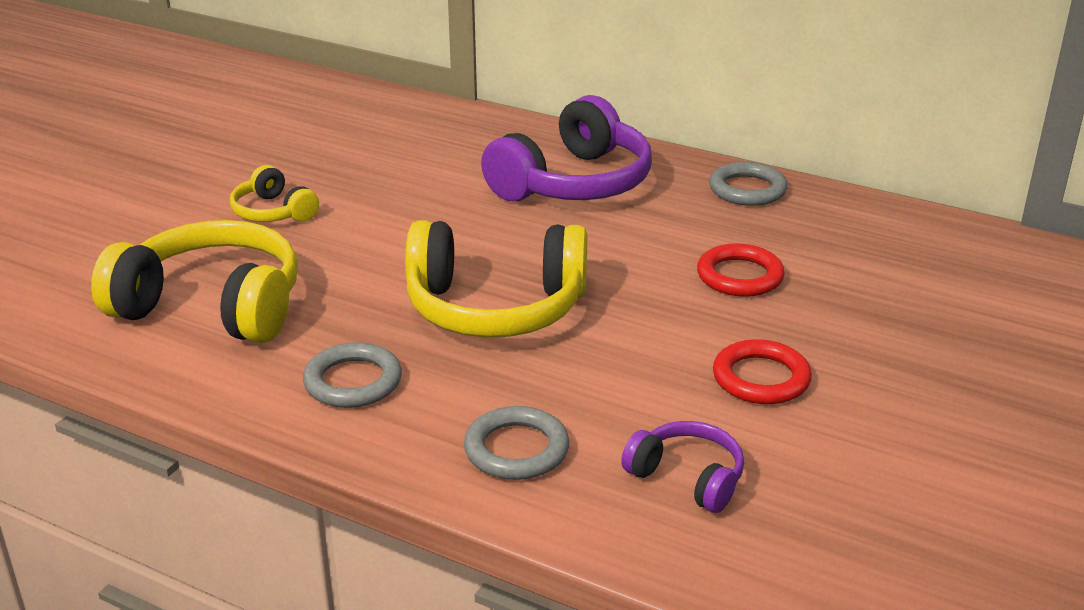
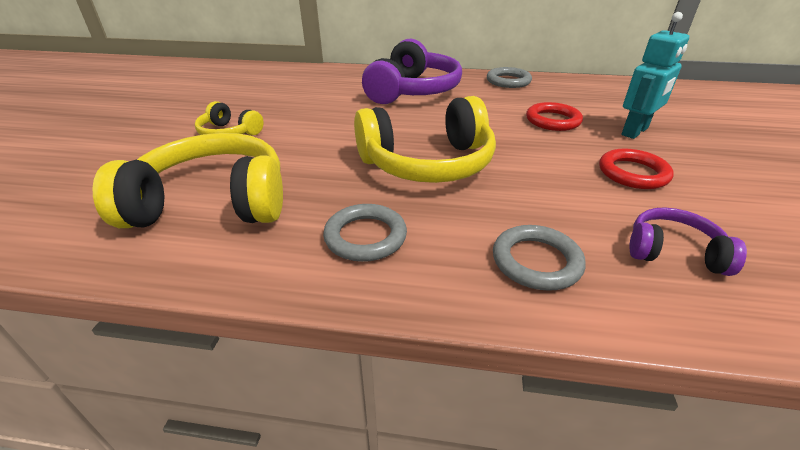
camera: 20 degrees left, 5 degrees up
none -> turquoise robot [621,12,689,139]

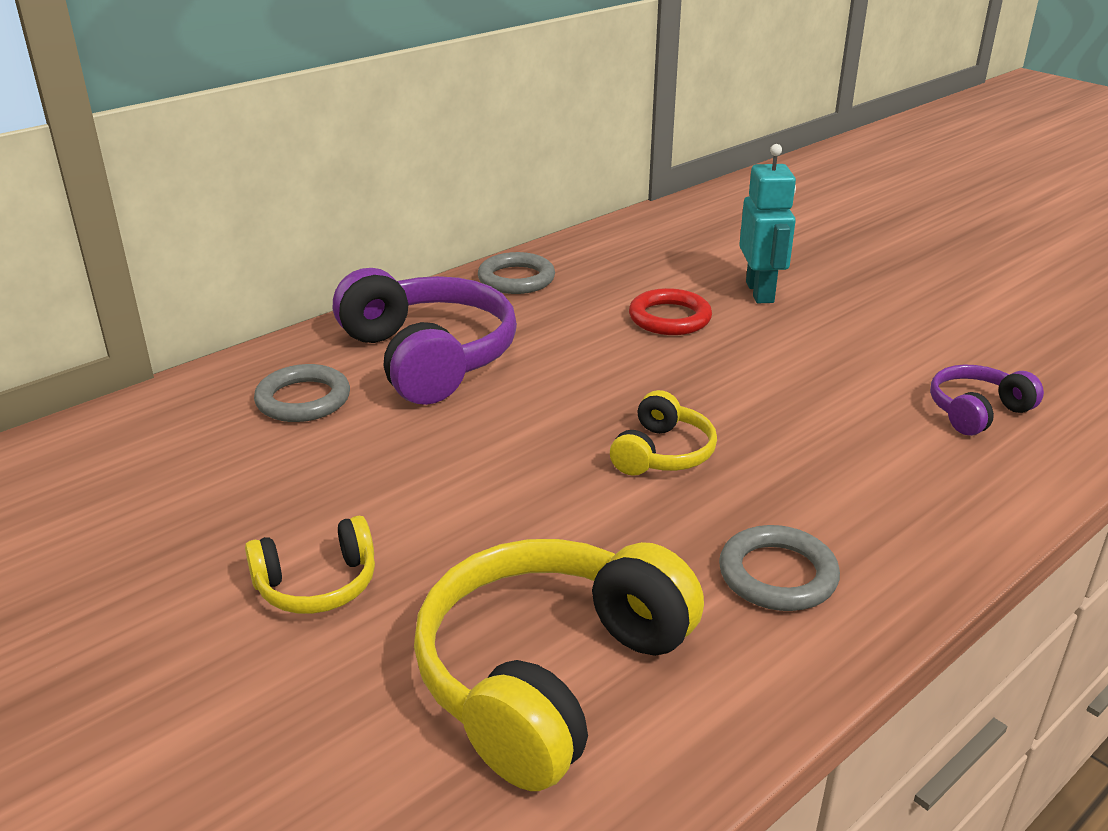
camera: 50 degrees left, 5 degrees down
yellow headphones [354,96,496,183] -> yellow headphones [610,390,717,476], size x0.51
grey ring [493,225,586,291] -> grey ring moved to [254,364,350,422]
red ring [599,149,674,189] -> none

